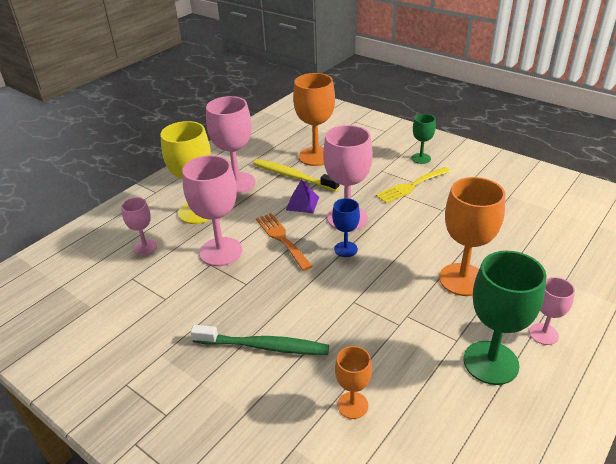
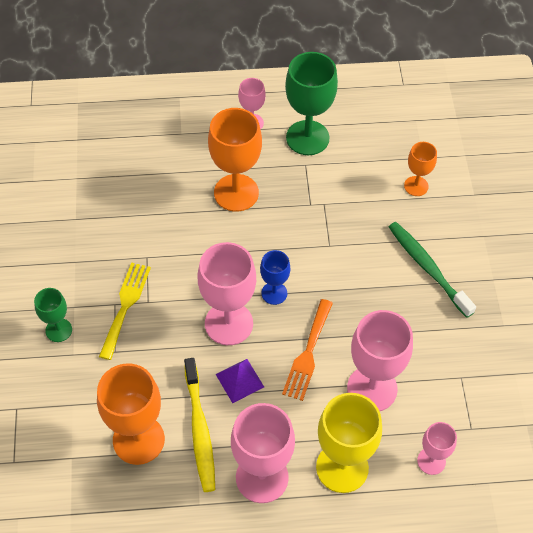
camera: 135 degrees left, 20 degrees up
yellow fork [376,167,451,203] -> yellow fork turned 90 degrees counterclockwise [99,262,151,360]

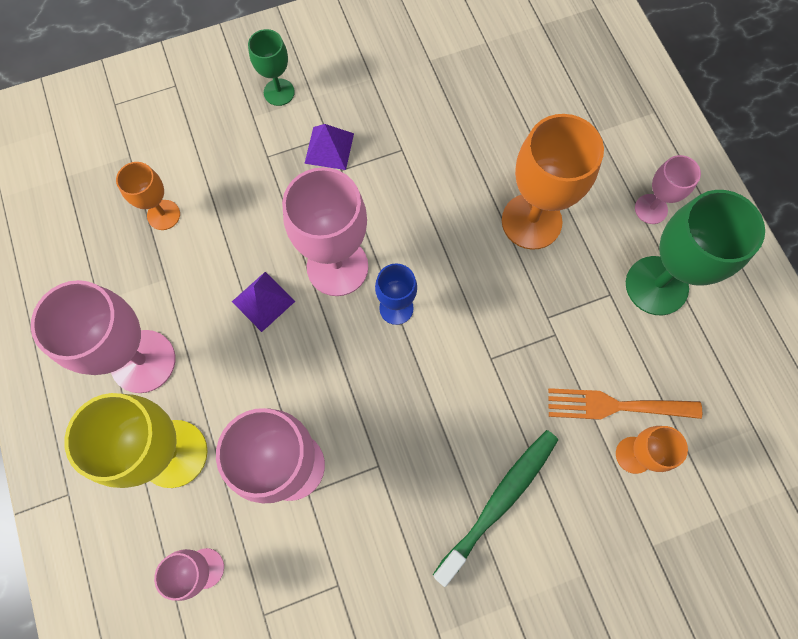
camera: 75 degrees right, 15 degrees up
orange goblet [97,363,165,465] -> orange goblet [116,162,180,230], size x0.54
yellow fork [99,262,151,360] -> purple pyramid [304,124,354,170]
yellow toothbrush [184,358,215,492] -> none
orange fork [282,299,333,401] -> orange fork moved to [548,388,702,420]

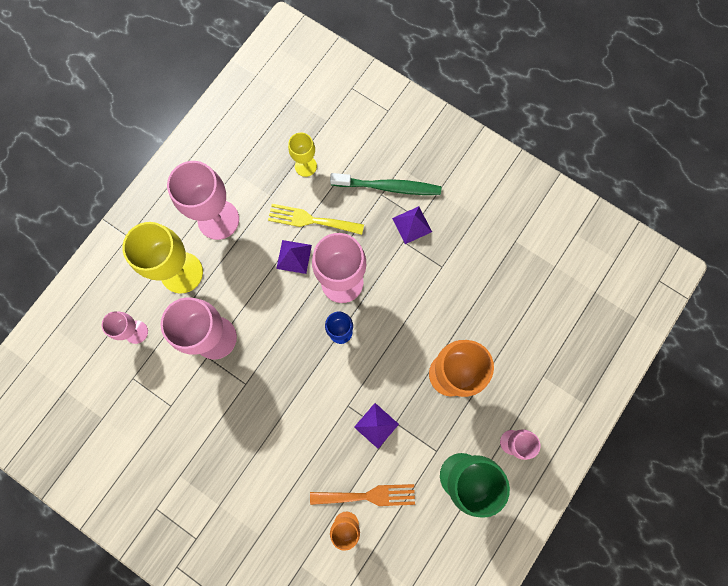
camera: 55 degrees right, 5 degrees up
orange goblet [116,162,180,230] -> yellow goblet [288,133,317,177]
green goblet [248,29,295,106] -> none
green toothbrush [433,430,558,587] -> green toothbrush moved to [330,173,441,195]
orange fork [548,388,702,420] -> orange fork turned 120 degrees clockwise [310,484,415,506]
none -> yellow fork [268,204,364,235]
none -> purple pyramid [354,403,399,449]

